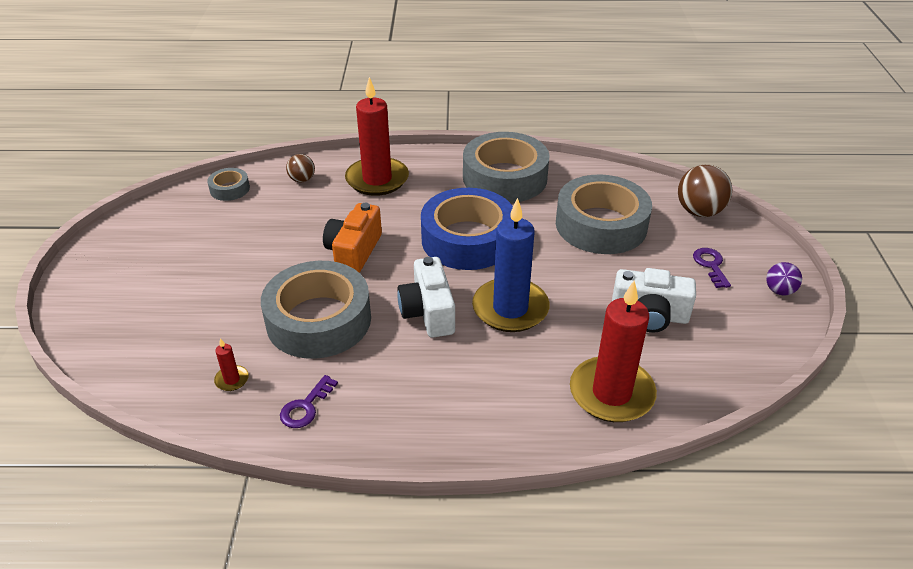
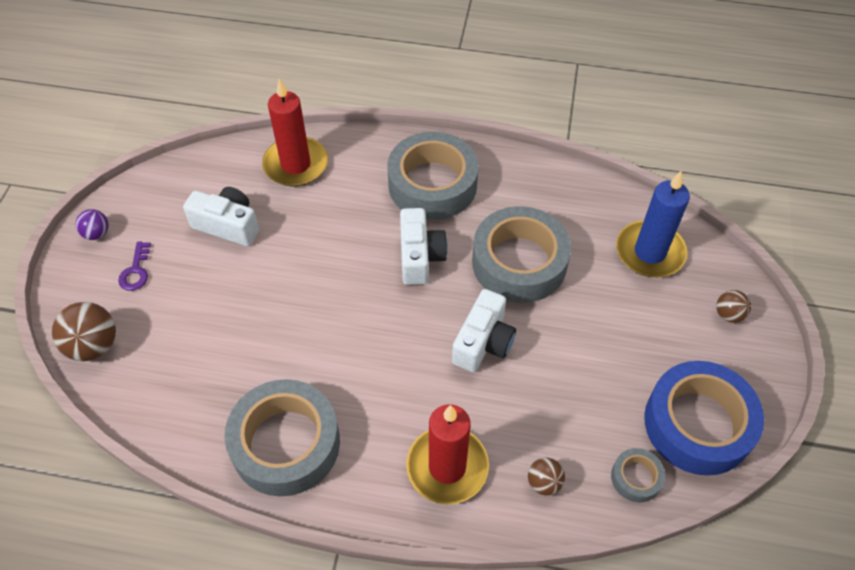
camera: 170 degrees left, 15 degrees up
red candle [214,338,249,391] -> none
purple key [280,375,338,428] -> none
orange camera [323,203,382,273] -> white camera [452,289,516,372]
blue tape [421,188,513,270] -> blue tape moved to [644,361,764,476]
blue candle [472,198,549,332] -> blue candle moved to [616,171,690,277]
grey tape [556,174,652,254] -> grey tape moved to [387,132,479,220]
none -> brown ball [716,290,751,323]

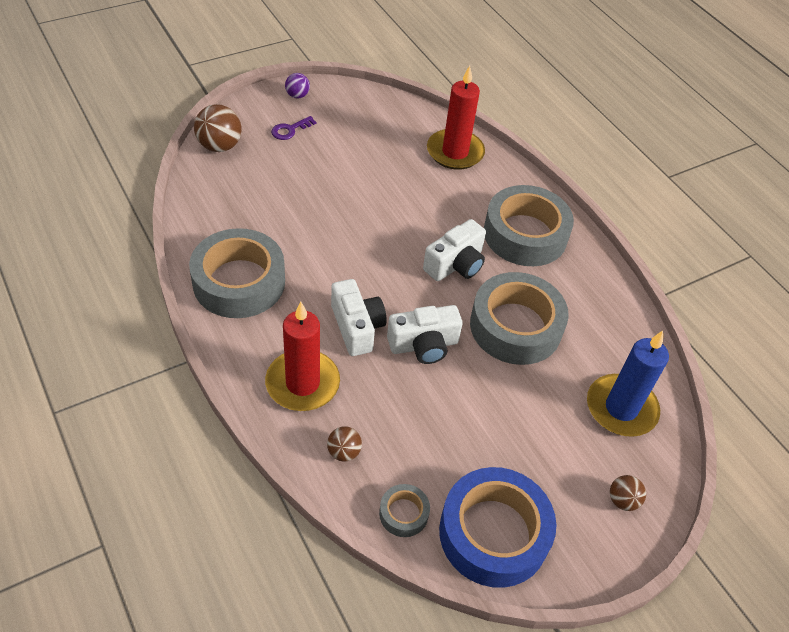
camera: 45 degrees right, 5 degrees down
white camera [183,187,259,246] -> white camera moved to [331,279,387,356]

